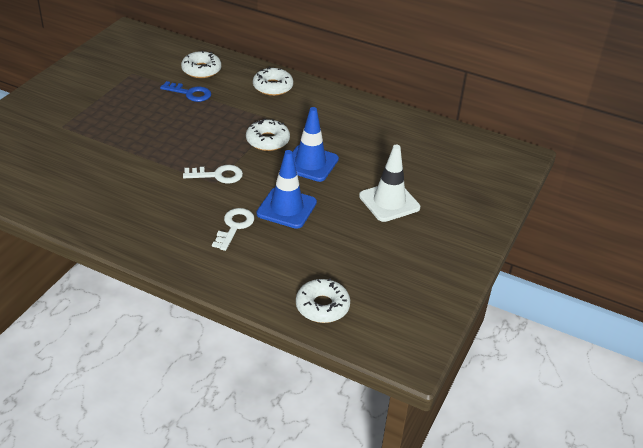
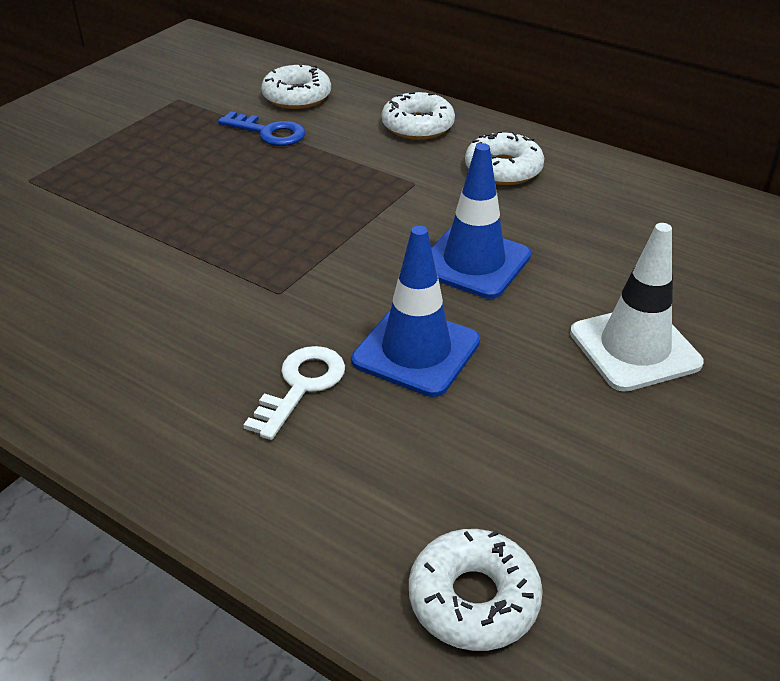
camera: 10 degrees right, 0 degrees up
white key [183,165,243,183] -> none
white donut [246,119,290,151] -> white donut moved to [465,131,544,185]

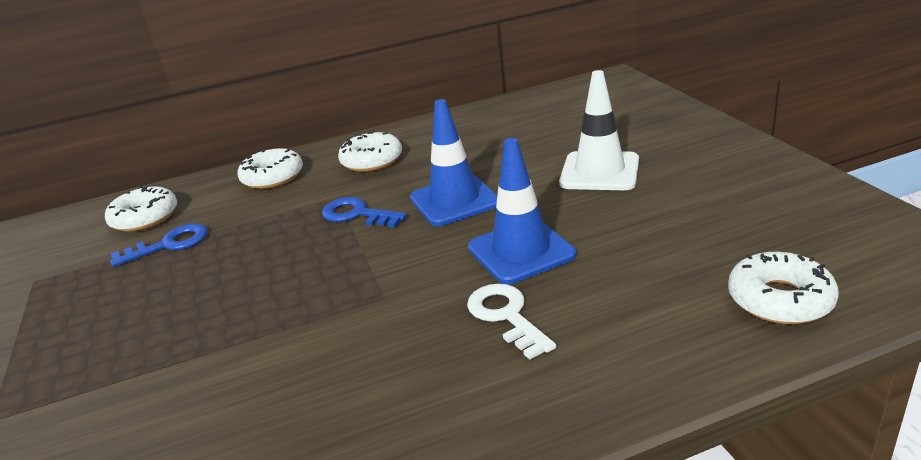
camera: 50 degrees left, 10 degrees down
none -> blue key [322,197,407,228]

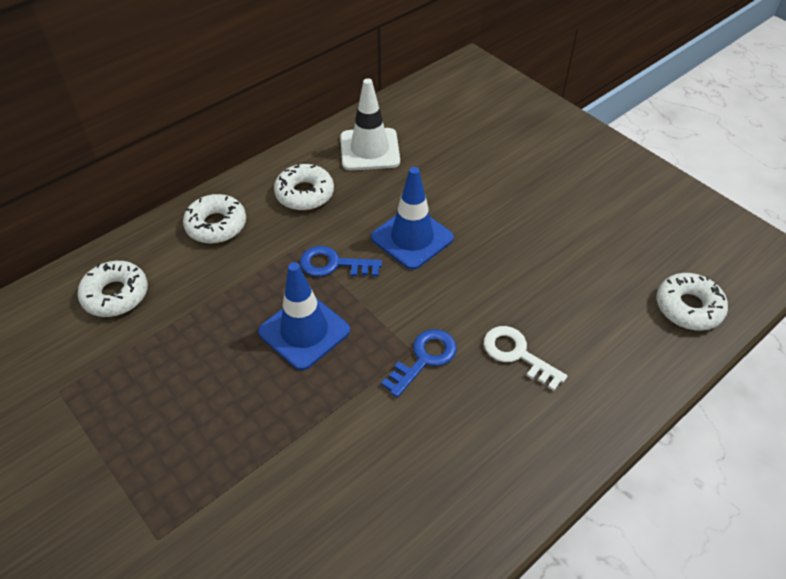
camera: 25 degrees left, 20 degrees up
blue key [110,224,208,267] -> blue key moved to [381,329,457,398]
blue traffic cone [468,138,576,284] -> blue traffic cone moved to [258,262,350,370]
white traffic cone [559,70,639,190] -> white traffic cone moved to [340,78,400,170]

